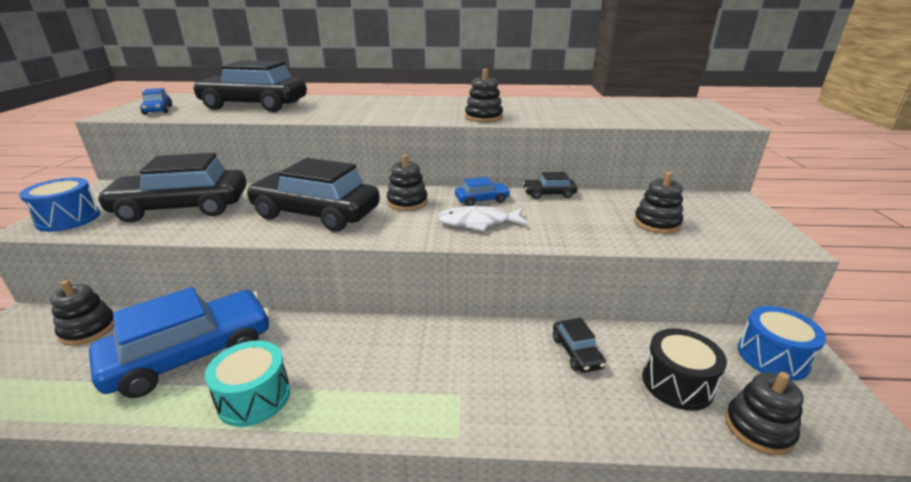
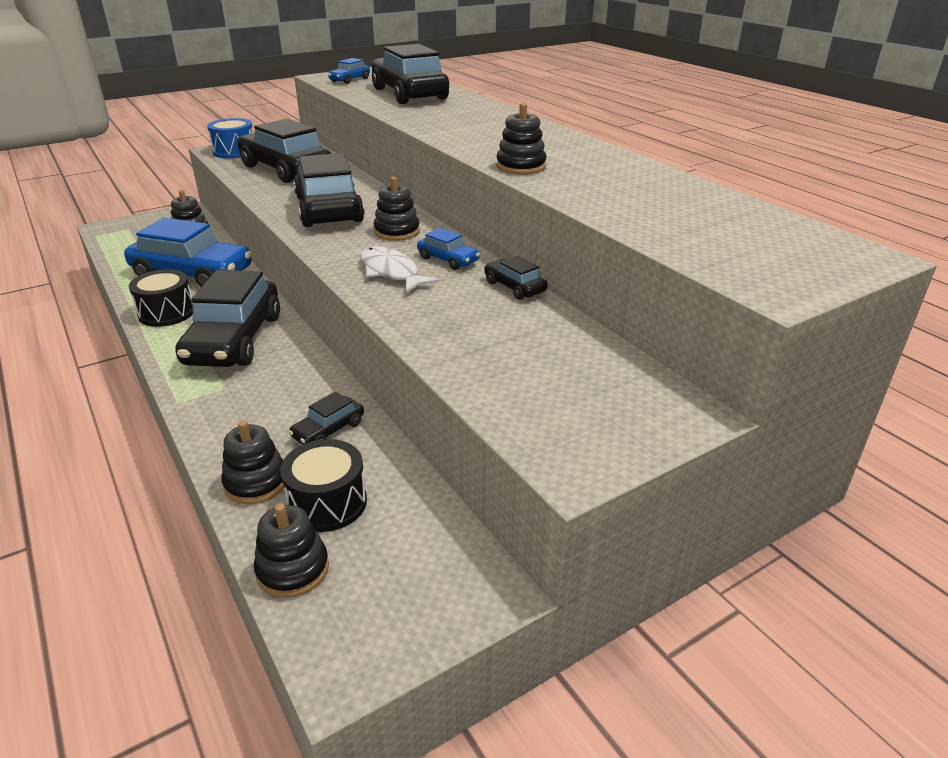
camera: 55 degrees right, 5 degrees up
turquoise drum [205,341,290,427] -> black drum [129,269,193,327]
black stacking toy [634,172,683,234] -> black stacking toy moved to [221,421,285,504]
blue drum [738,306,826,381] -> none
none -> black car [175,270,280,367]

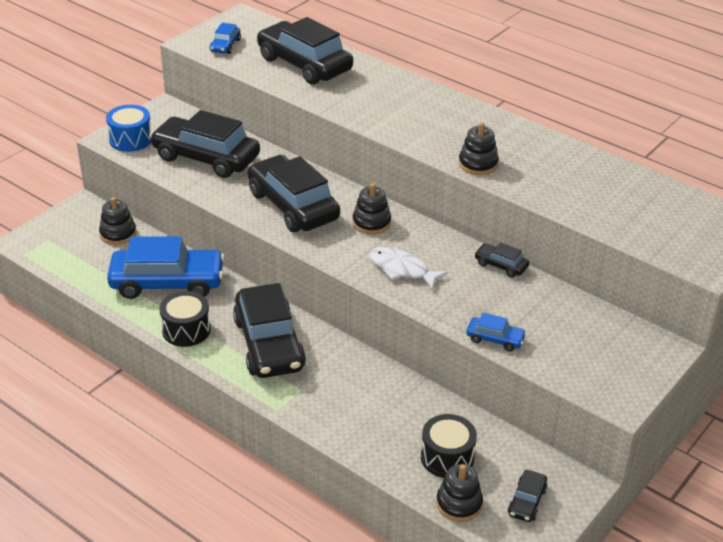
camera: 20 degrees left, 5 degrees up
black stacking toy [221,421,285,504] -> none
black car [289,391,364,445] -> black car moved to [508,470,548,522]
blue car [417,228,480,270] -> blue car moved to [466,313,527,352]

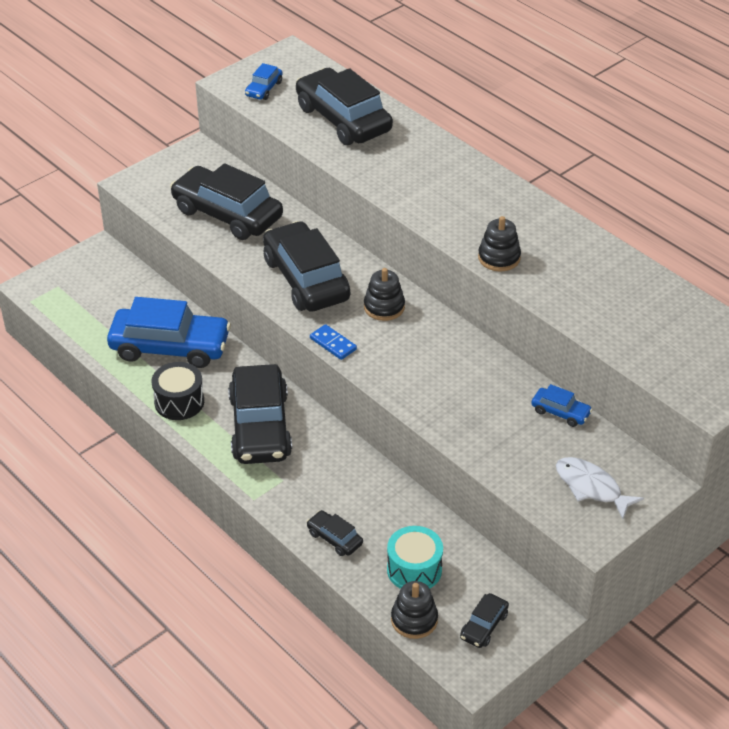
camera: 10 degrees right, 5 degrees up
black stacking toy [99,197,136,245] -> none
blue drum [106,105,151,152] -> none
white fish [369,247,448,289] -> white fish moved to [556,457,644,519]
black drum [421,414,477,478] -> turquoise drum [387,526,443,589]
blue car [466,313,527,352] -> blue car moved to [531,384,592,427]
black car [475,242,529,278] -> black car moved to [307,510,363,556]
none -> blue domino [310,324,357,360]

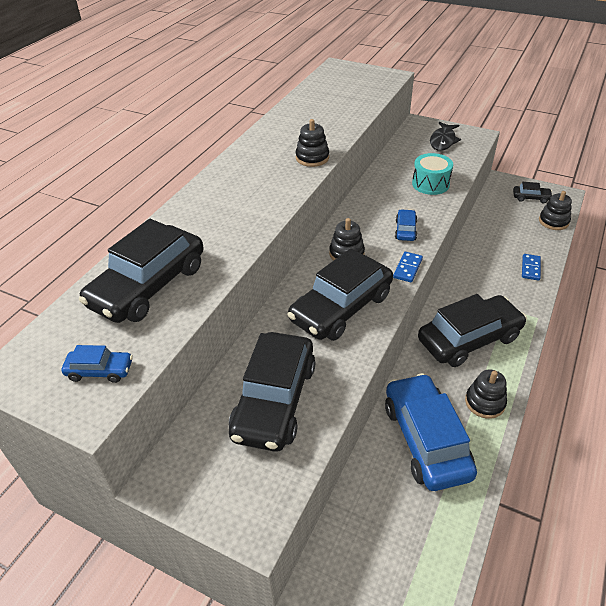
camera: 110 degrees left, 0 degrees up
black drum [152,362,204,420] -> black stacking toy [465,370,507,419]
black car [307,510,363,556] -> blue domino [522,254,541,281]
turquoise drum [387,526,443,589] -> turquoise drum moved to [412,153,453,195]
blue car [531,384,592,427] -> blue car moved to [395,209,417,241]
white fish [556,457,644,519] -> black fish [430,122,461,151]

